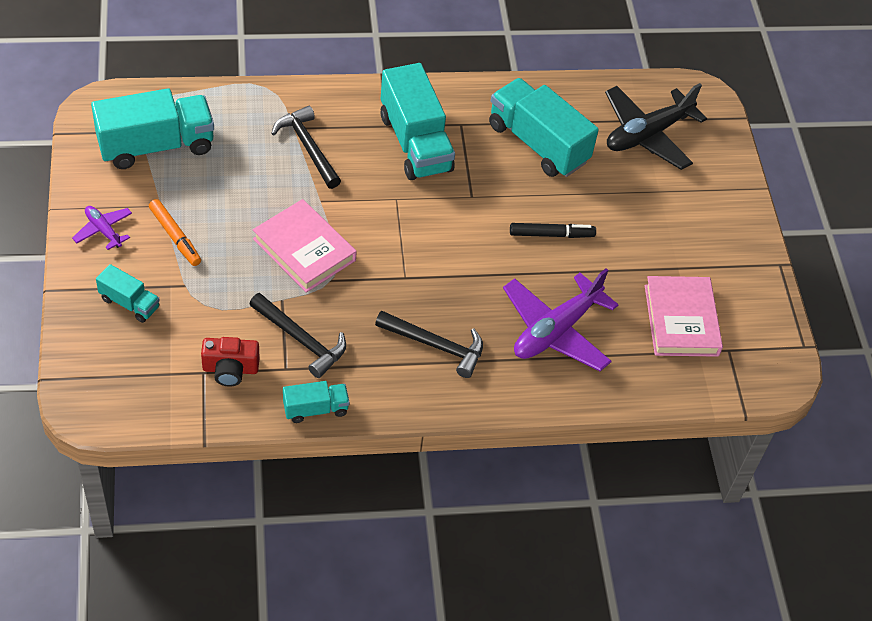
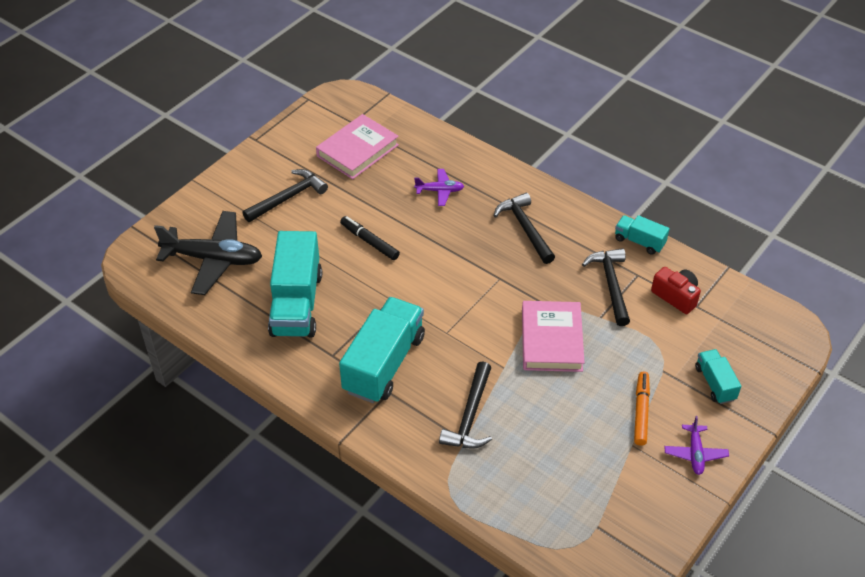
camera: 130 degrees left, 5 degrees down
turquoise truck [91,89,214,169] -> none
purple plane [503,268,618,371] -> purple plane [414,169,464,206], size x0.49
none -> black hammer [242,169,328,222]

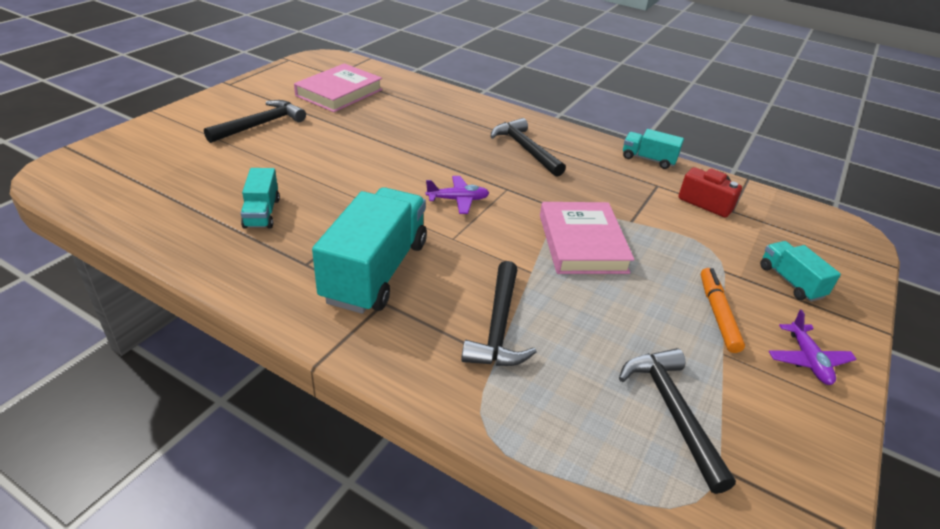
camera: 10 degrees left, 10 degrees down
black plane [154,211,262,295] -> none
turquoise truck [268,231,322,338] -> turquoise truck [241,168,280,229], size x0.50
black marker [340,216,400,260] -> none
purple plane [414,169,464,206] -> purple plane moved to [426,176,489,214]
black hammer [582,248,630,326] -> black hammer moved to [619,348,736,494]

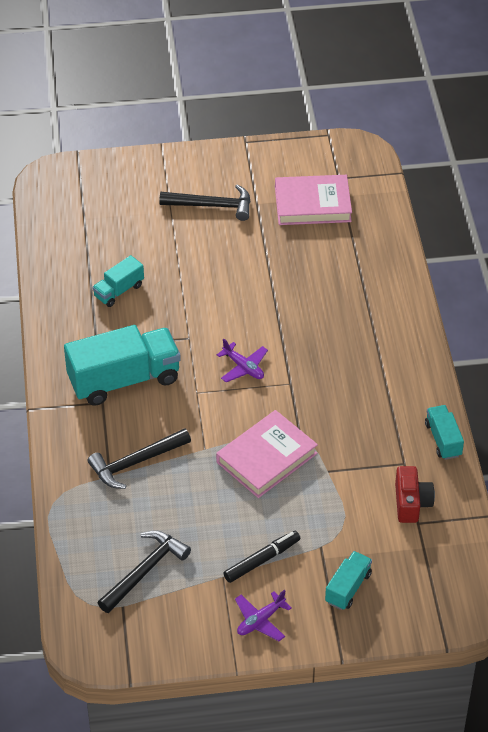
camera: 55 degrees right, 10 degrees up
black hammer [490,118,566,177] -> none
orange marker [701,268,745,353] -> black marker [223,531,300,583]

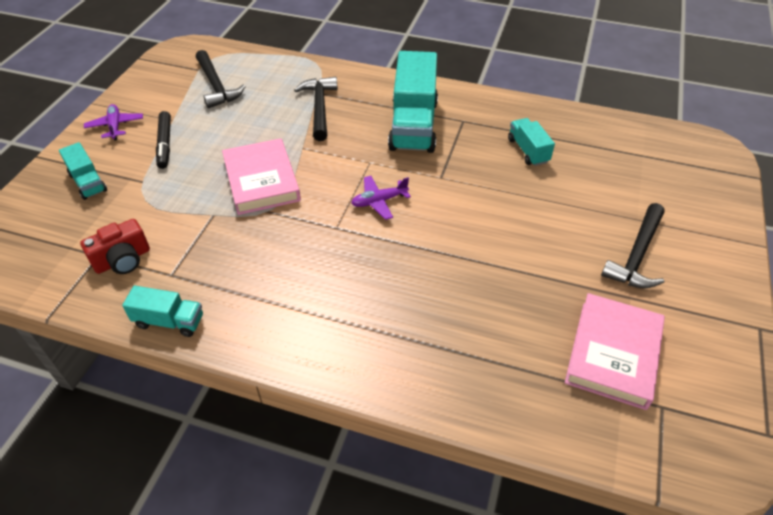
camera: 115 degrees right, 0 degrees up
red camera [395,466,435,523] -> red camera turned 60 degrees counterclockwise [80,219,150,274]

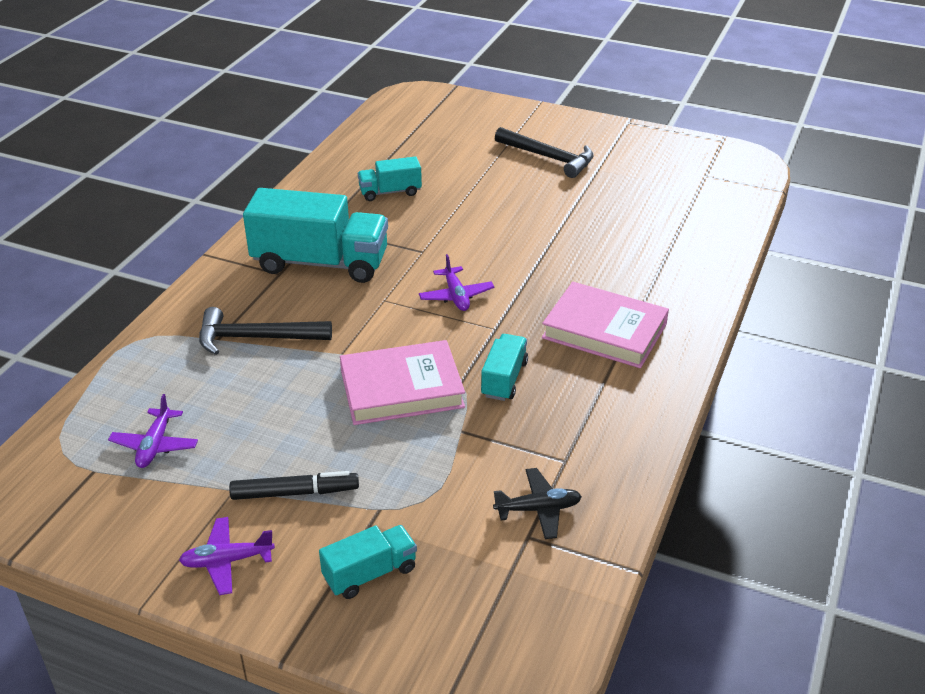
camera: 85 degrees left, 10 degrees down
red camera [80,219,150,274] -> black plane [493,468,582,539]
turquoise truck [122,286,203,337] -> turquoise truck moved to [481,334,528,401]
black hammer [196,50,246,108] -> purple plane [108,394,198,468]
pink book [565,293,665,410] -> pink book moved to [542,282,669,368]

